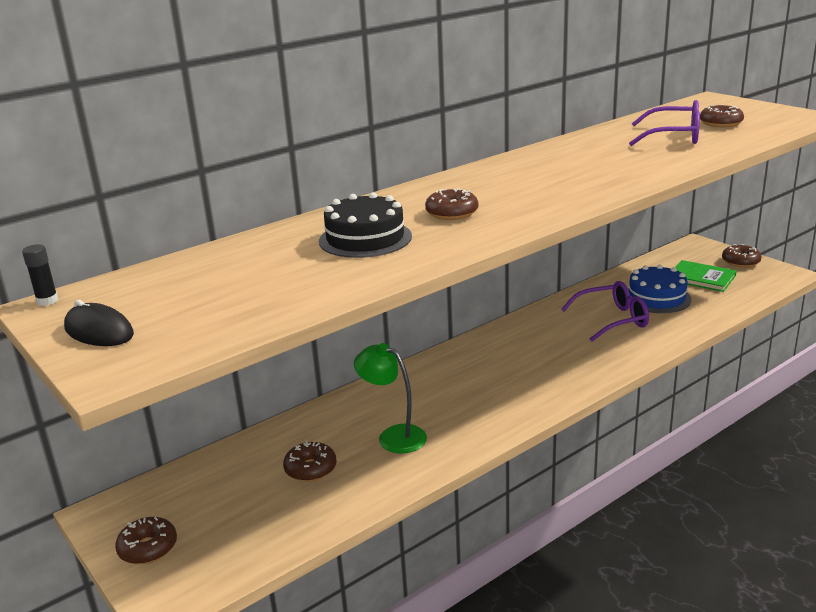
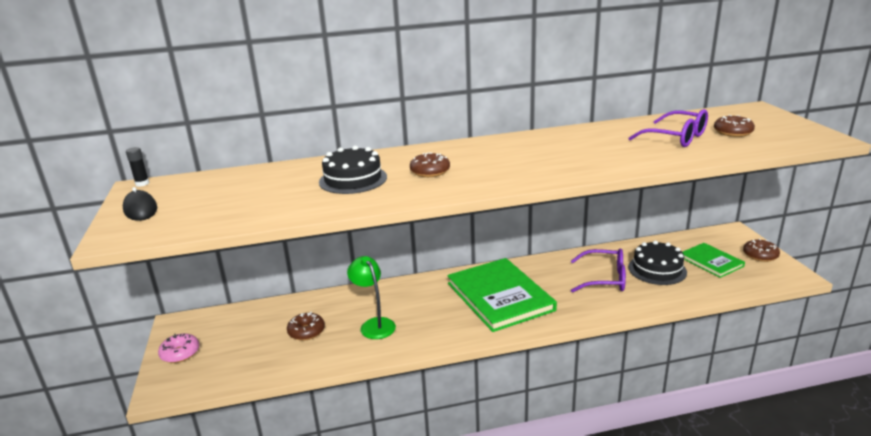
camera: 25 degrees right, 0 degrees up
brown donut [115,517,177,564] -> pink donut [158,333,199,363]
blue cake [628,265,692,313] -> black cake [628,241,687,285]
none -> green book [447,258,557,332]

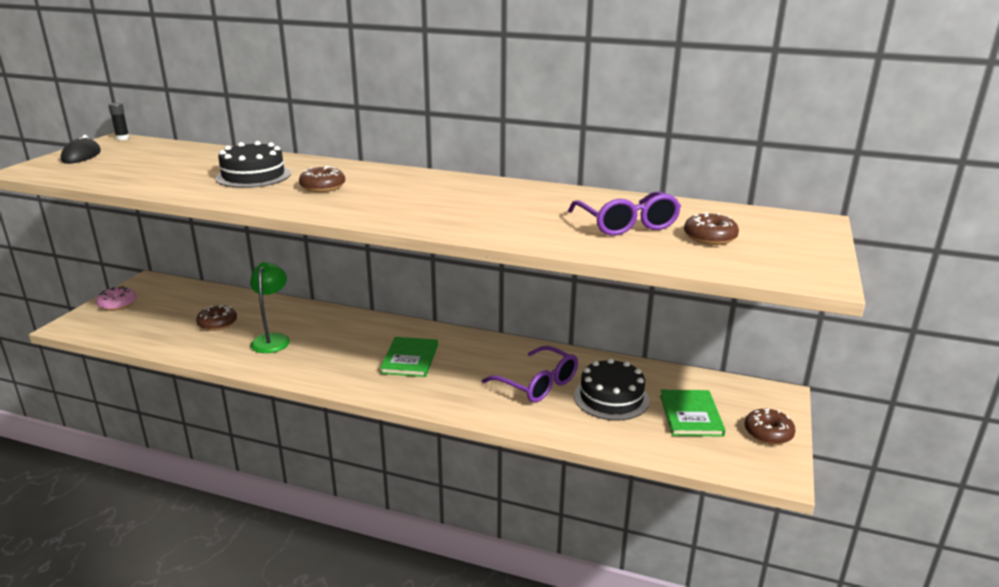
camera: 30 degrees right, 0 degrees up
green book [447,258,557,332] -> green book [380,337,438,377], size x0.54

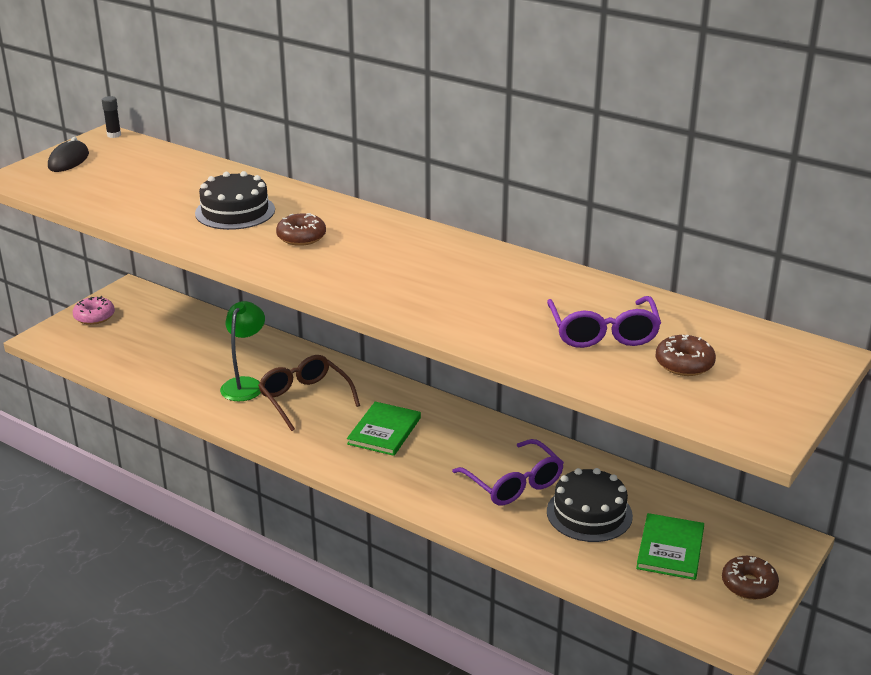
camera: 15 degrees right, 5 degrees up
brown donut [196,305,237,331] -> none
none -> brown glasses [258,355,360,431]

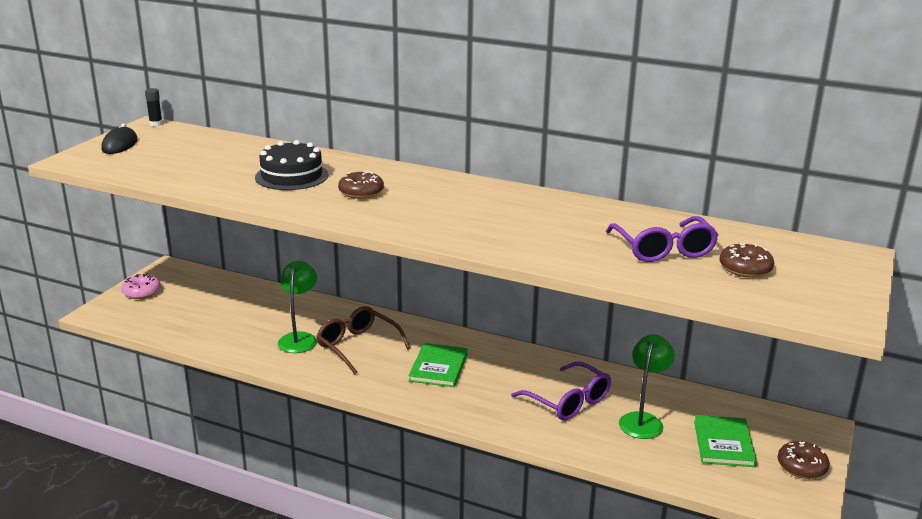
camera: 10 degrees left, 5 degrees down
black cake [547,468,633,542] -> green lamp [619,334,675,439]

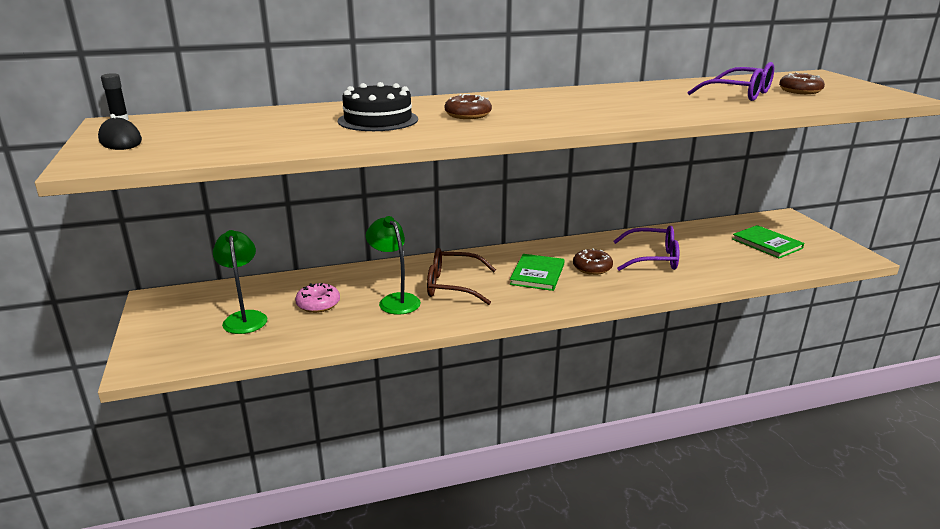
camera: 40 degrees left, 0 degrees up
pink donut [121,273,161,299] -> pink donut moved to [295,283,340,313]
green book [409,343,468,387] -> green book turned 45 degrees clockwise [510,254,565,291]
green lamp [619,334,675,439] -> green lamp moved to [213,230,267,334]
brown donut [778,441,830,479] -> brown donut moved to [573,248,613,275]

